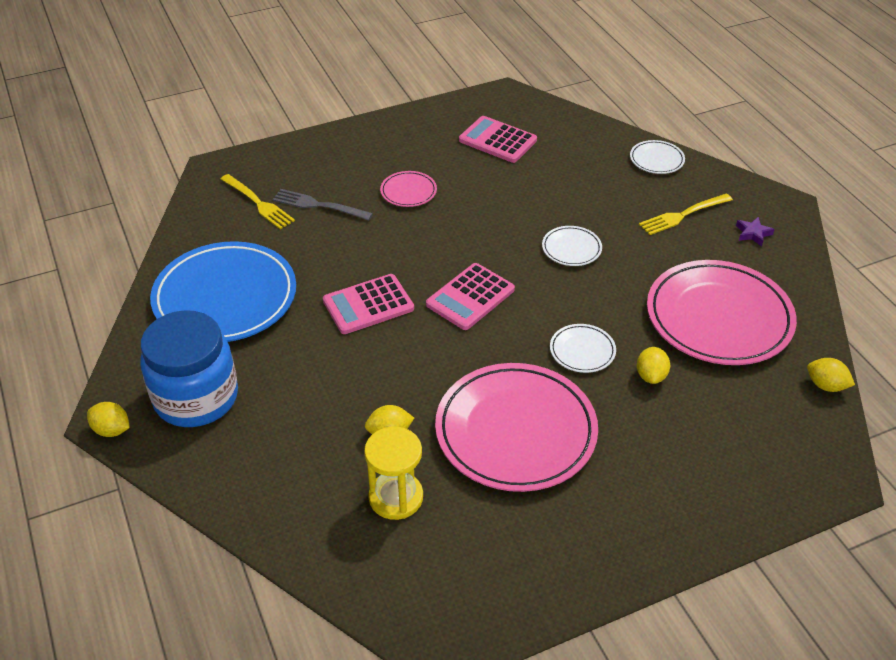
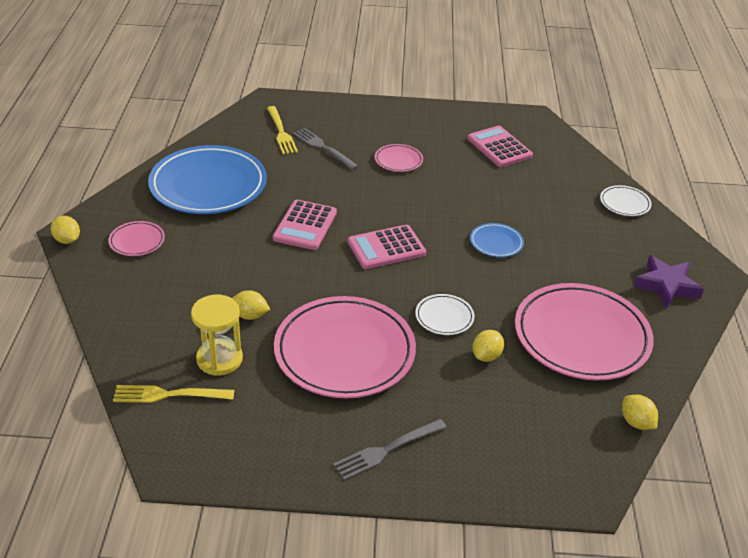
camera: 25 degrees right, 5 degrees down
blue jar [140,310,238,427] -> pink plate [108,221,165,256]
pink calculator [323,274,414,334] -> pink calculator turned 75 degrees counterclockwise [273,200,337,250]
white plate [542,226,602,266] -> blue plate [470,223,524,257]
yellow fork [639,193,733,235] -> yellow fork moved to [113,385,234,403]
purple star [736,217,775,246] -> purple star [633,255,704,309], size x1.86
none -> grey fork [333,419,447,481]

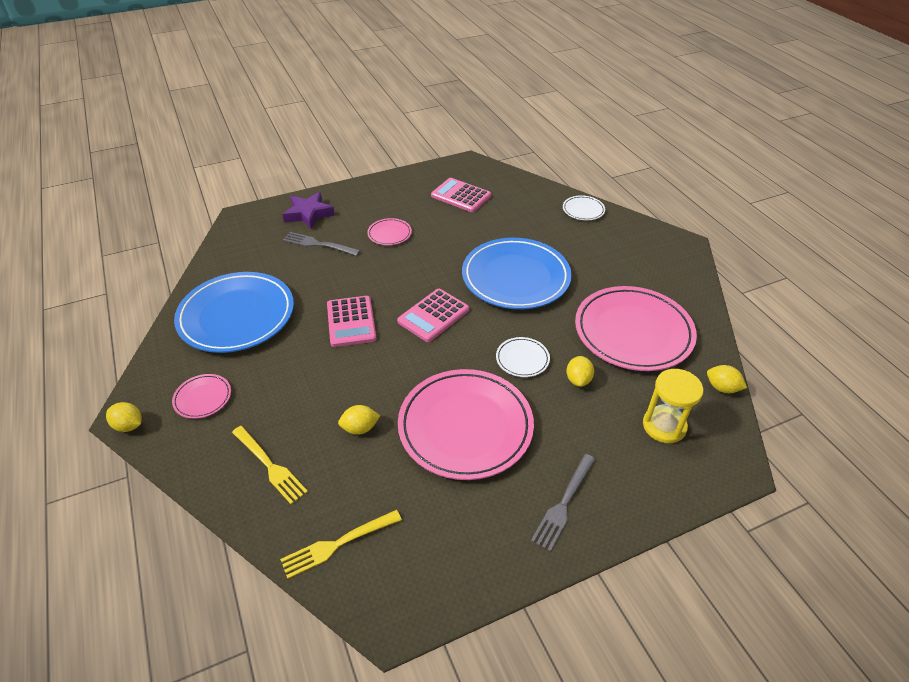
camera: 25 degrees left, 5 degrees up
yellow hourglass [191,295,243,376] -> yellow hourglass moved to [643,369,703,443]
yellow fork [267,106,298,154] -> yellow fork moved to [232,426,308,504]
blue plate [470,223,524,257] -> blue plate [462,238,572,309], size x2.28
purple star [633,255,704,309] -> purple star moved to [282,192,335,229]

